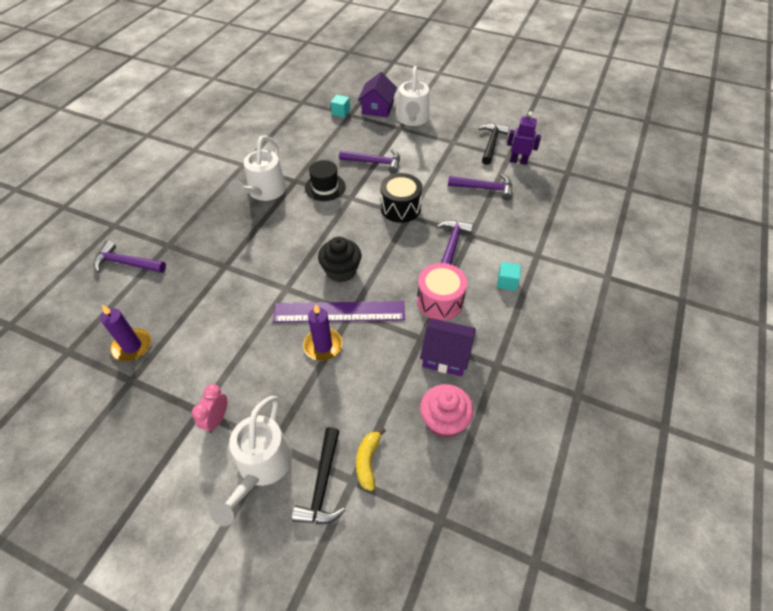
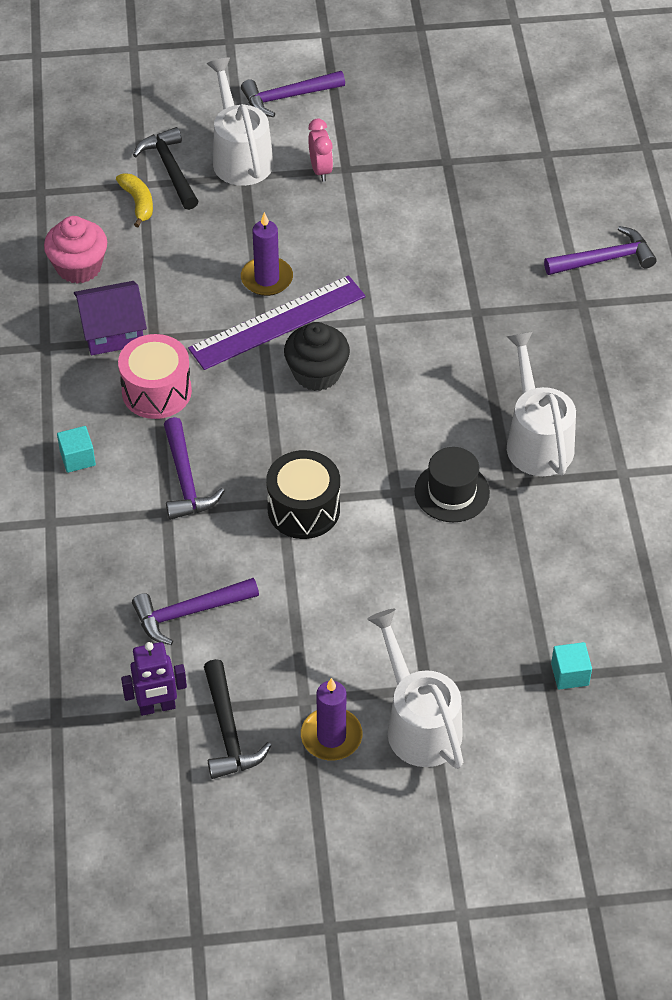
camera: 150 degrees right, 0 degrees up
purple candle [100,305,151,361] -> purple candle moved to [301,678,362,760]
purple hammer [339,149,400,174] -> purple hammer moved to [241,71,345,117]
purple house [358,72,397,117] -> none

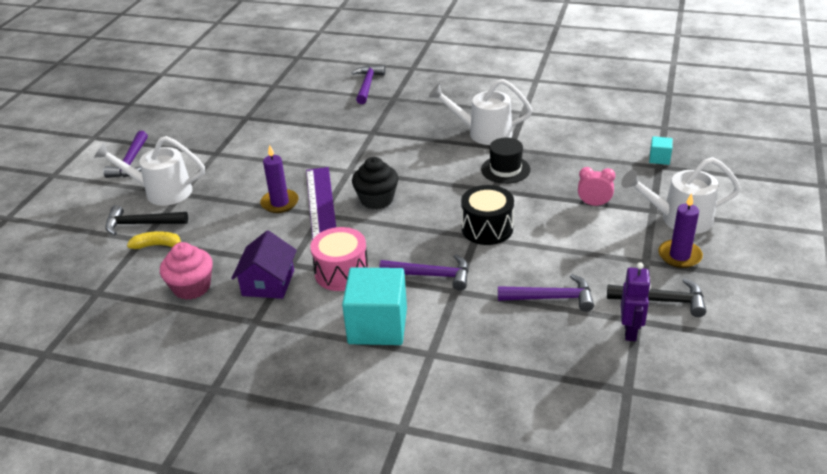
camera: 65 degrees left, 15 degrees down
turquoise cube [57,426,96,473] -> turquoise cube [342,267,407,345], size x2.23
purple hammer [132,578,259,645] -> purple hammer turned 90 degrees counterclockwise [498,274,594,312]
pink clock [308,119,333,182] -> pink clock moved to [578,167,615,206]

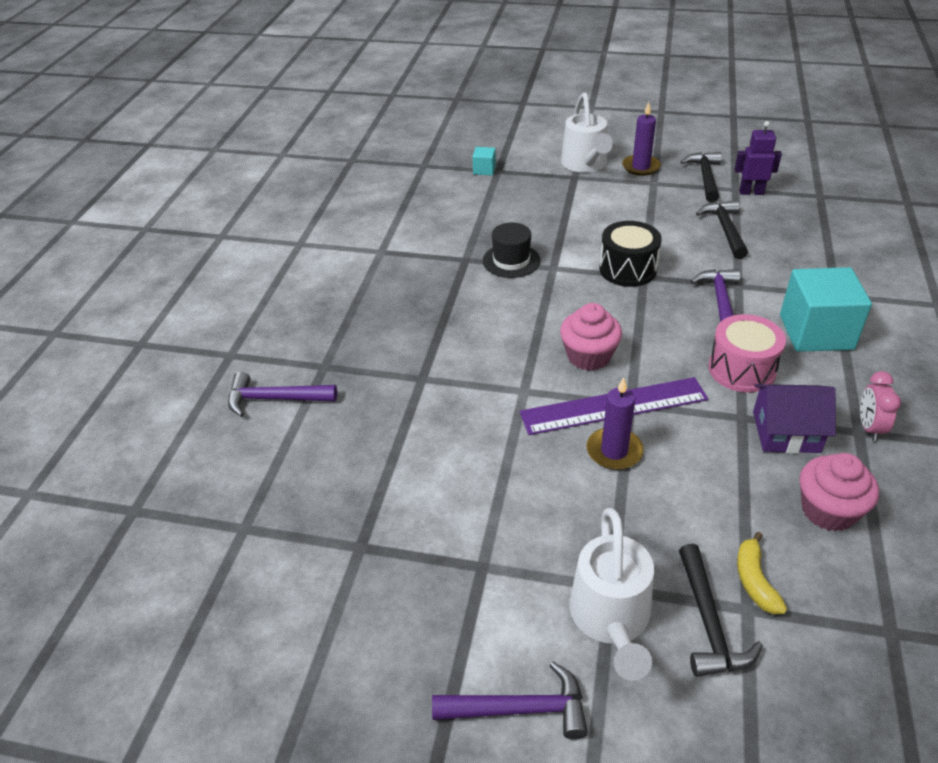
camera: 95 degrees left, 5 degrees up
black cupcake [352,157,399,210] -> pink cupcake [560,303,622,371]
white watering can [429,79,533,145] -> none
purple hammer [498,274,594,312] -> black hammer [696,200,748,259]
pink clock [578,167,615,206] -> pink clock moved to [860,371,901,441]

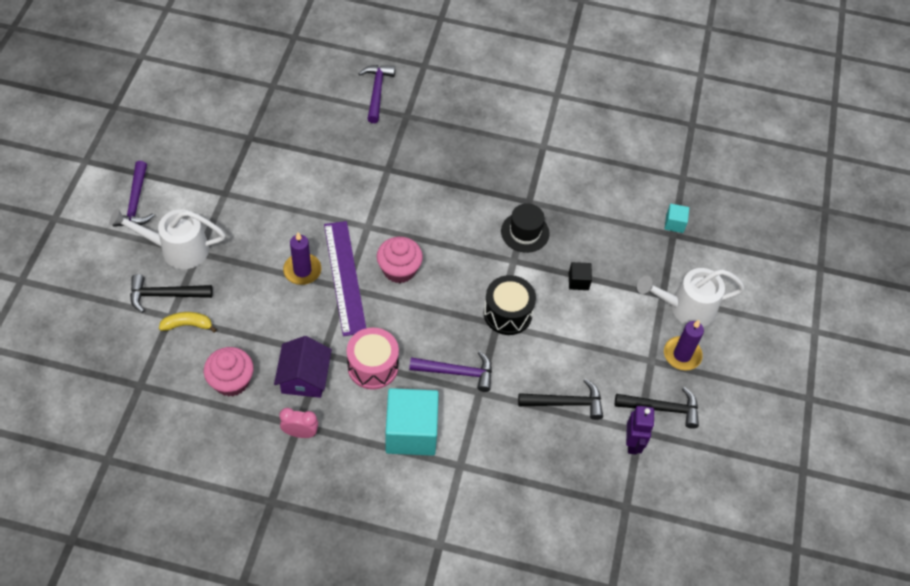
camera: 85 degrees right, 15 degrees up
none -> black cube [569,262,592,290]

